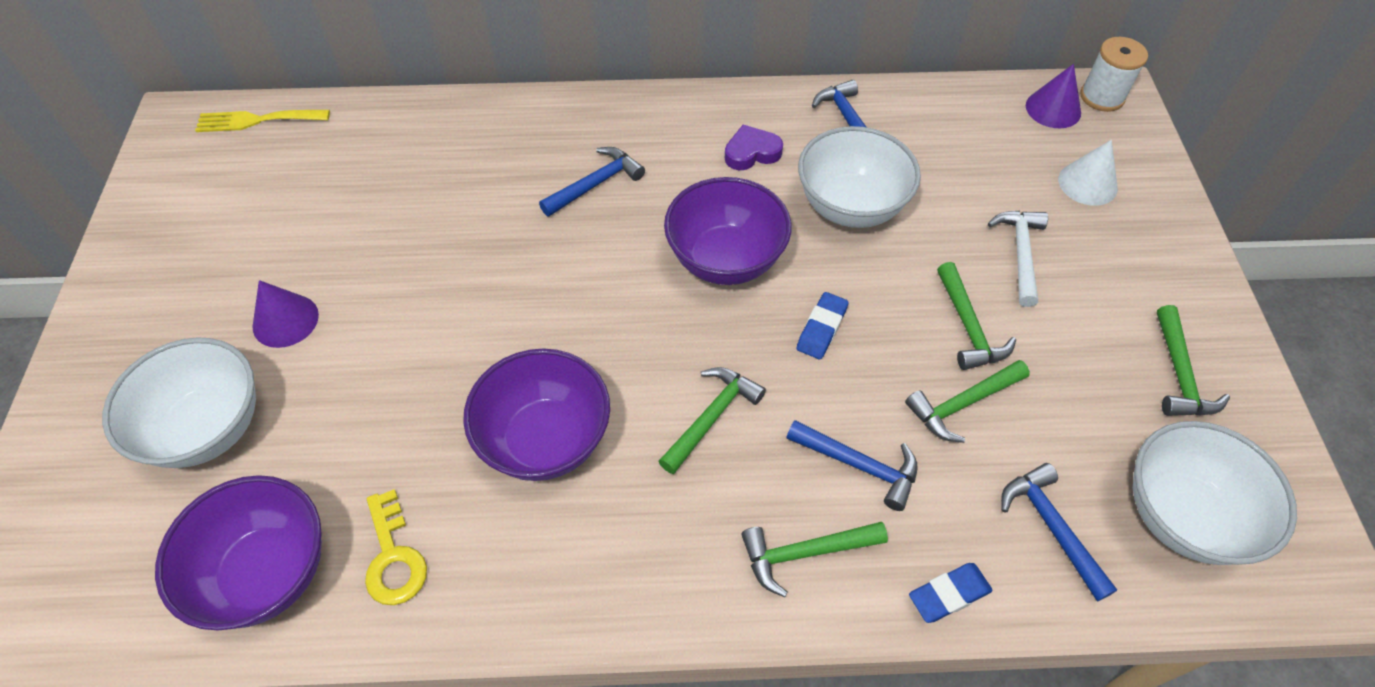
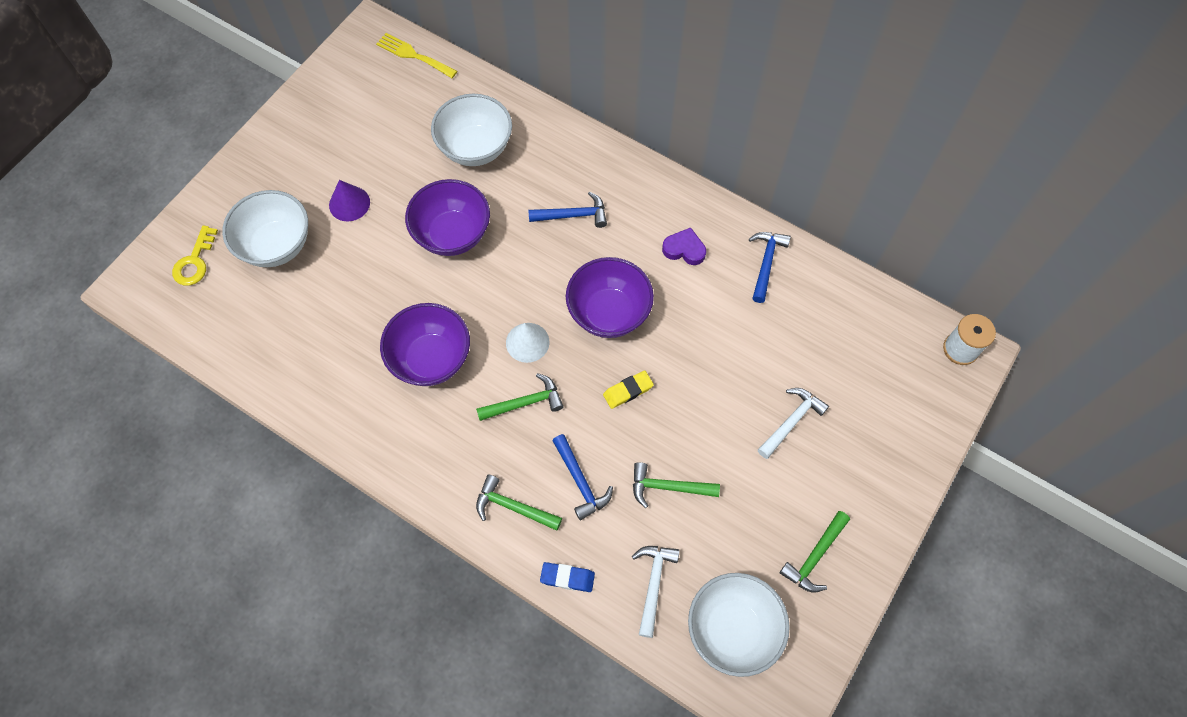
camera: 35 degrees right, 10 degrees up
purple bowl [155,475,322,630] -> purple bowl moved to [405,179,490,256]
yellow key [365,489,427,605] -> yellow key moved to [172,225,218,285]
blue eraser [796,292,849,359] -> yellow eraser [603,371,654,409]
white bowl [798,126,921,228] -> white bowl moved to [431,94,512,166]
green hammer [937,262,1016,370] -> none
blue hammer [1001,463,1117,602] -> white hammer [632,546,680,638]
purple cone [1026,64,1081,128] -> none
white cone [1058,140,1118,206] -> white cone moved to [506,323,550,363]

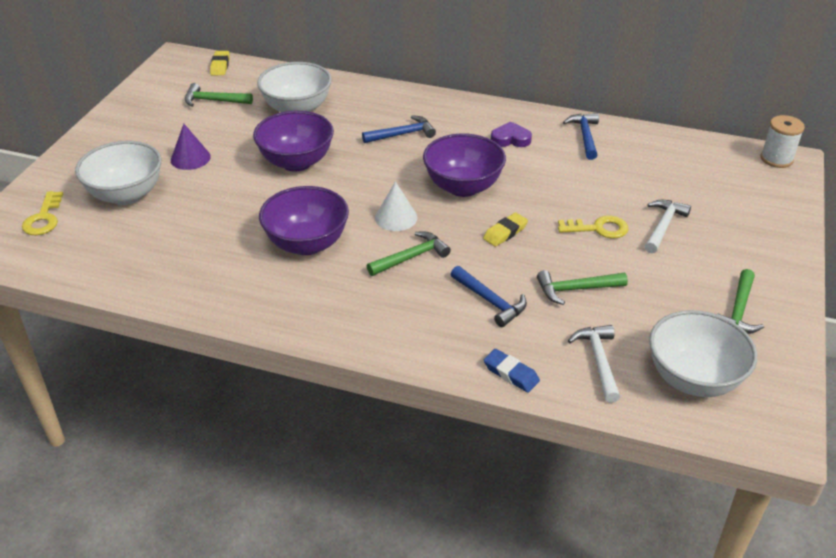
camera: 15 degrees left, 25 degrees down
yellow fork [376,33,457,78] -> yellow eraser [210,51,230,75]
green hammer [476,474,562,531] -> green hammer moved to [185,83,253,107]
blue eraser [540,562,595,592] -> blue eraser turned 45 degrees clockwise [484,349,540,393]
none -> yellow key [558,216,628,239]

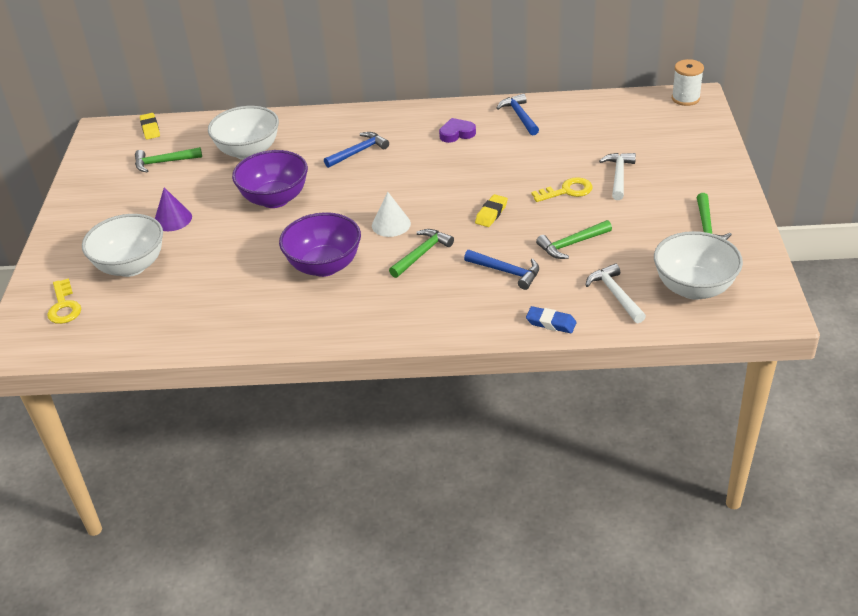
camera: 15 degrees left, 0 degrees up
purple bowl [423,133,506,197] -> none

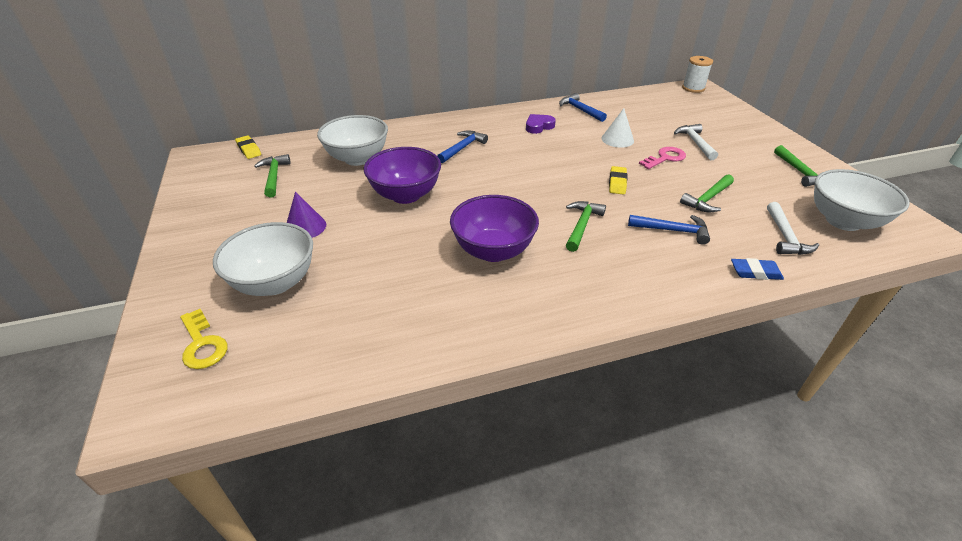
camera: 20 degrees left, 0 degrees up
green hammer [135,147,202,172] -> green hammer turned 105 degrees clockwise [254,154,291,198]
white cone [372,192,411,237] -> white cone moved to [602,108,634,148]
yellow key [531,177,592,202] -> pink key [639,147,686,169]
white hammer [585,263,646,323] -> white hammer turned 135 degrees counterclockwise [767,202,819,255]

